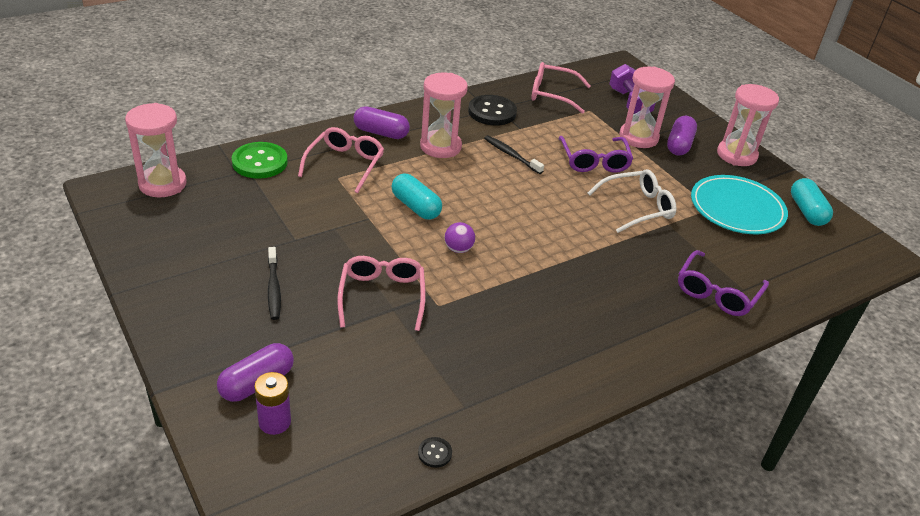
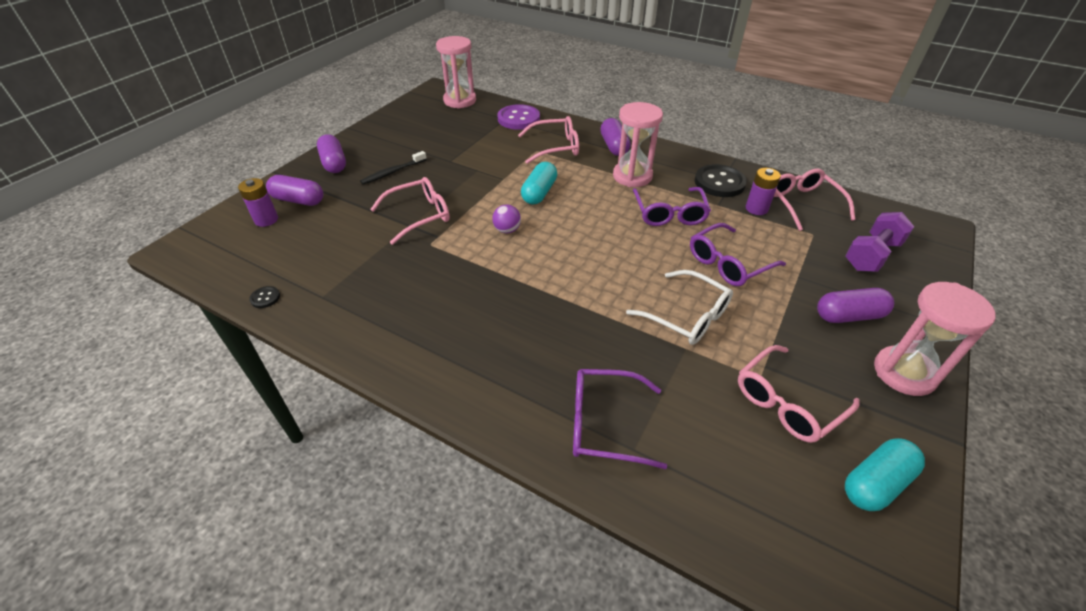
camera: 65 degrees right, 5 degrees up
green button [232,142,288,179] -> purple button [497,104,540,130]
black toothbrush [484,135,544,174] -> purple glasses [633,187,711,226]
pink hourglass [619,66,675,148] -> none
turquoise plate [691,175,788,234] -> pink glasses [738,345,860,443]
none -> purple capsule [317,134,346,173]
none -> purple battery [746,168,781,215]

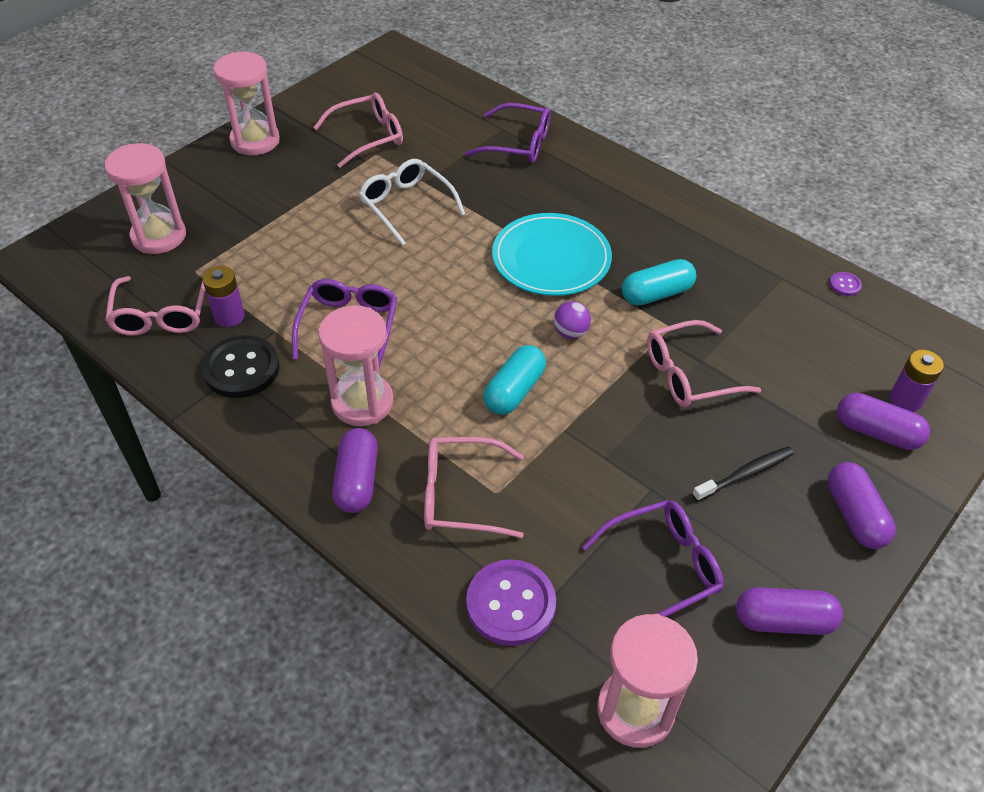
camera: 170 degrees left, 5 degrees up
black button [249,286,280,308] -> purple button [830,272,862,296]
purple glasses [690,223,786,286] -> purple glasses moved to [582,500,724,617]
purple capsule [817,288,894,323] -> purple capsule moved to [736,587,843,635]
purple dumbbell [845,212,914,272] -> pink hourglass [105,143,186,254]
turquoise capsule [845,438,925,511] -> turquoise capsule moved to [622,259,696,306]
none -> turquoise plate [492,213,612,296]

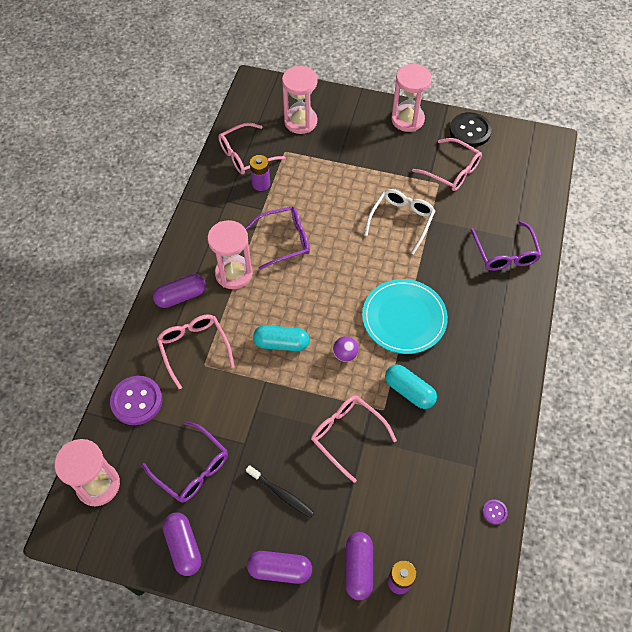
camera: 65 degrees right, 10 degrees up
black button [202,335,280,398] -> black button moved to [449,112,492,147]
purple capsule [827,462,896,549] -> purple capsule turned 45 degrees clockwise [247,551,312,584]

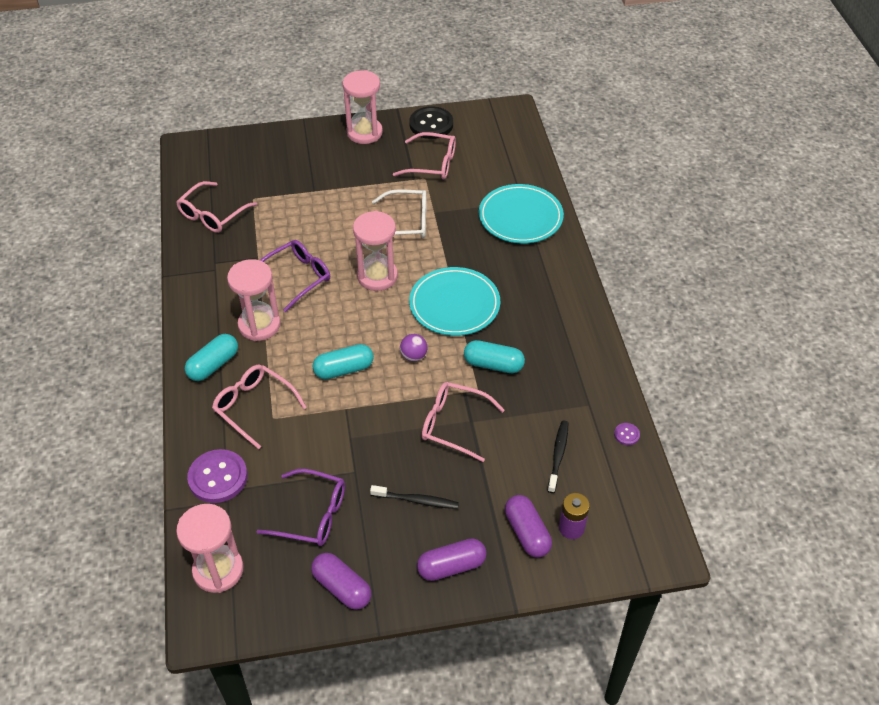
camera: 25 degrees left, 10 degrees down
purple capsule [153,274,206,308] -> turquoise capsule [185,334,238,381]
purple battery [250,155,270,191] -> none
pink hourglass [282,66,318,134] -> pink hourglass moved to [353,211,398,291]
white glasses [364,189,435,255] -> white glasses turned 90 degrees clockwise [372,189,427,238]
purple glasses [471,221,542,271] -> turquoise plate [479,184,564,243]
none -> black toothbrush [547,421,568,493]

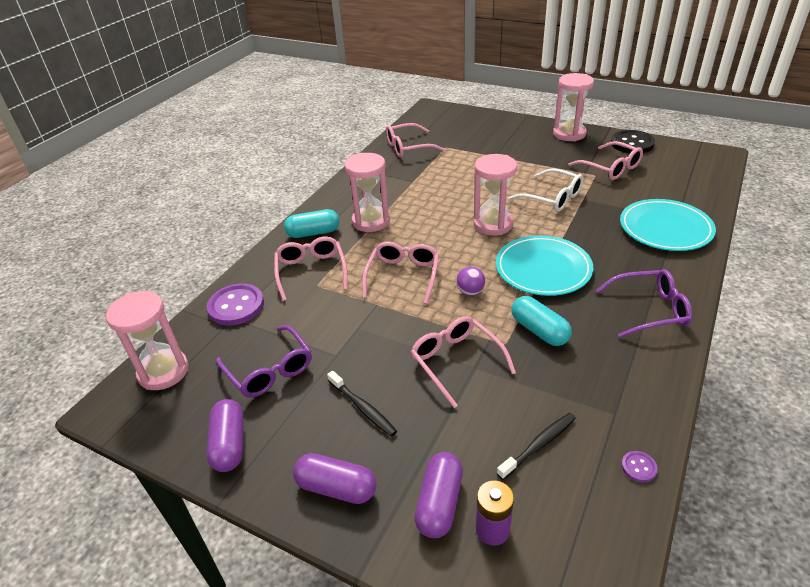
camera: 40 degrees right, 10 degrees down
purple glasses [260,240,330,312] -> purple glasses moved to [596,269,692,338]
turquoise capsule [313,344,374,379] -> pink glasses [362,241,439,304]

